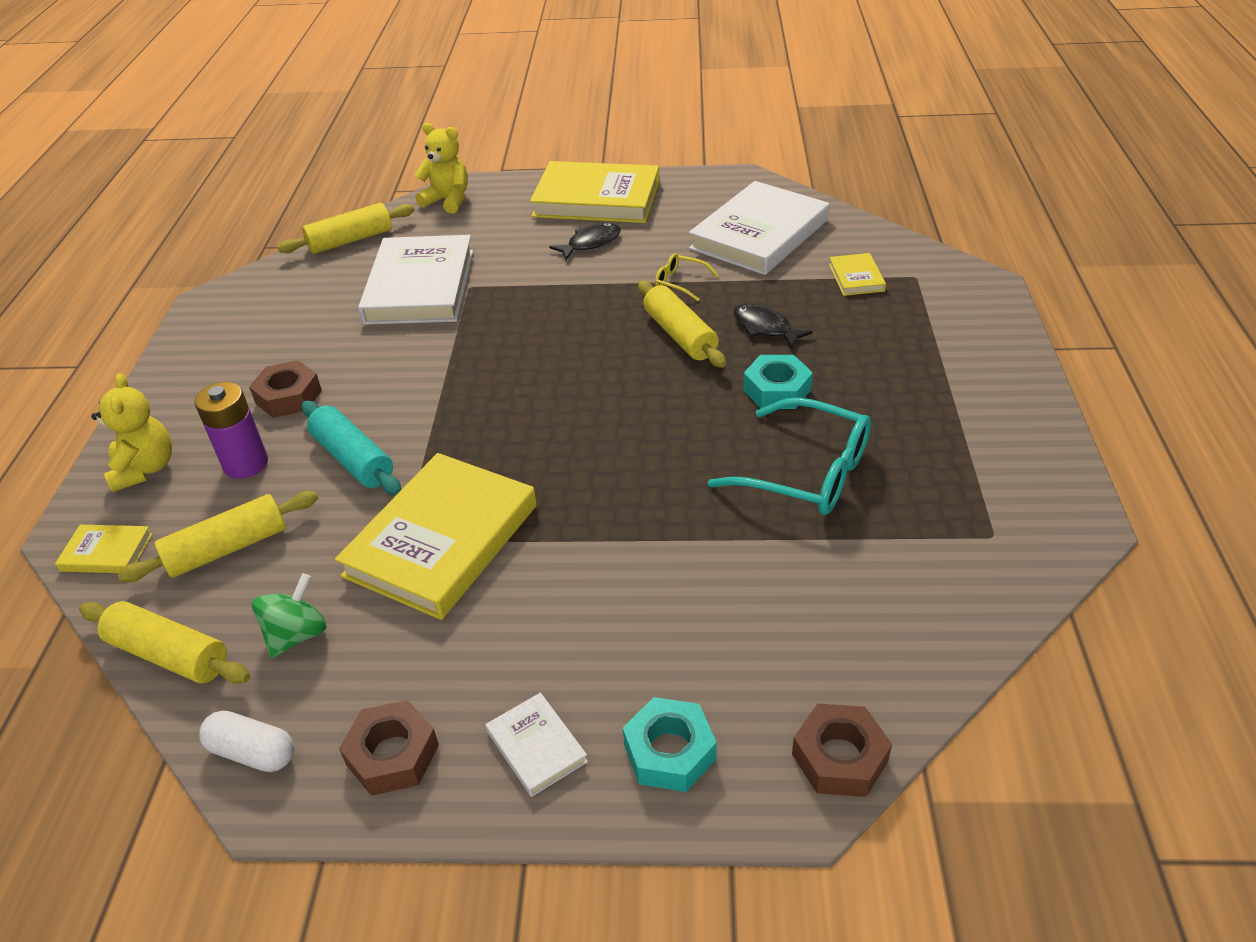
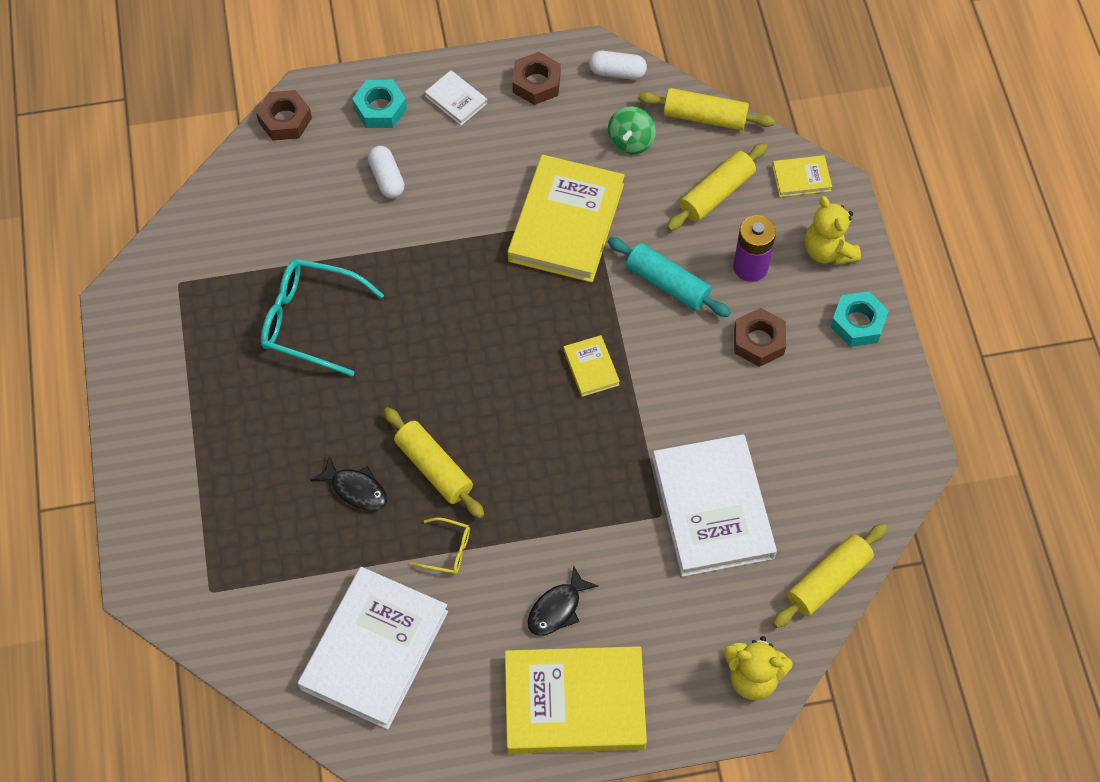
camera: 165 degrees right, 20 degrees up
turquoise nut [743,355,813,409] -> turquoise nut moved to [830,291,889,347]
yellow book [829,253,886,296] -> yellow book moved to [563,335,620,397]
none -> white capsule [368,146,405,198]

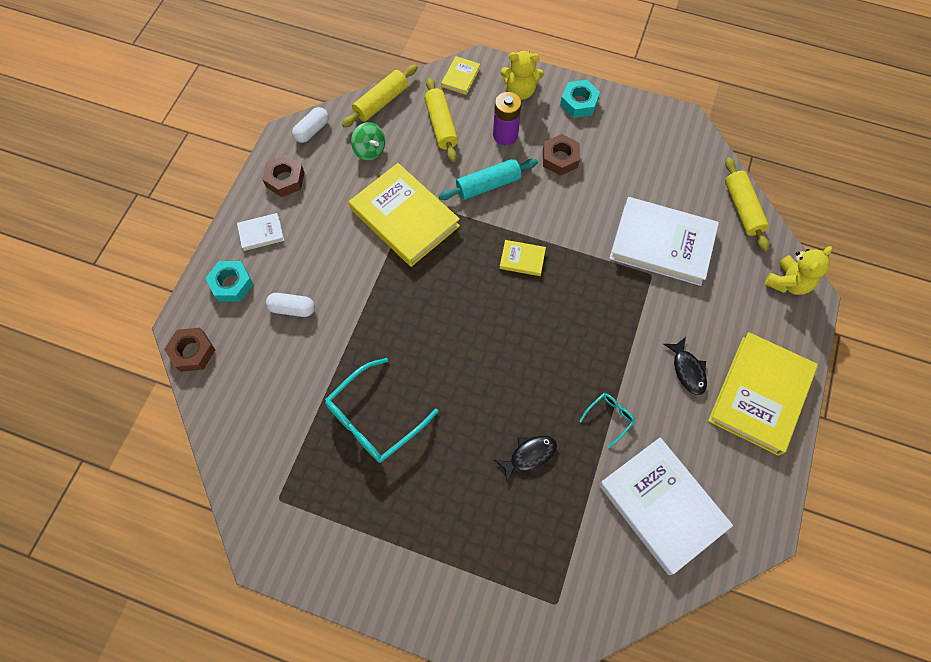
camera: 60 degrees left, 5 degrees up
yellow rolling pin [384,407,484,518] -> none
yellow glasses [410,518,470,574] -> turquoise glasses [579,393,635,448]

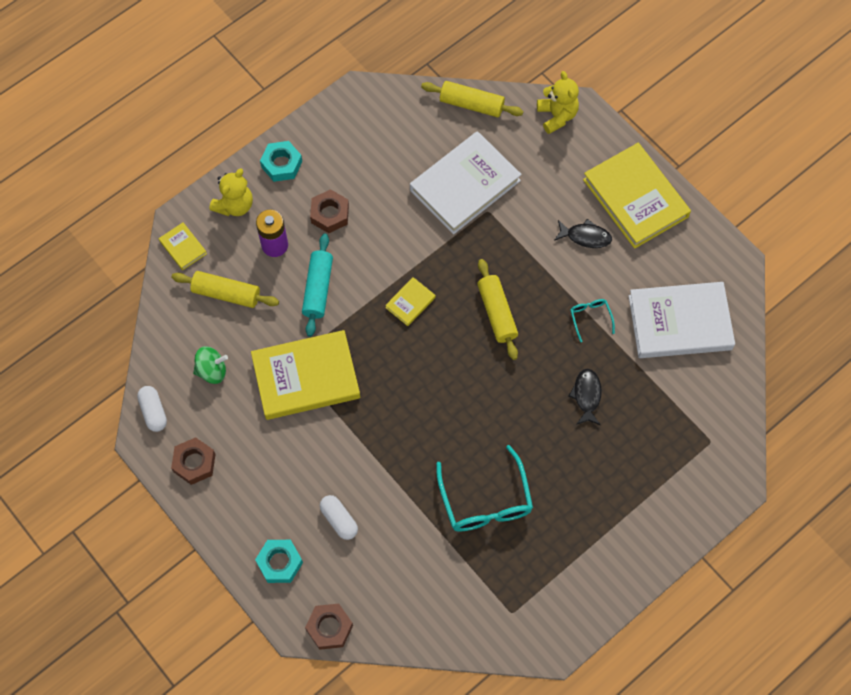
camera: 60 degrees left, 0 degrees up
white book [237,213,284,251] -> none
white capsule [266,293,315,317] -> white capsule turned 75 degrees counterclockwise [320,495,358,540]
yellow rolling pin [342,65,418,128] -> yellow rolling pin moved to [477,259,518,360]

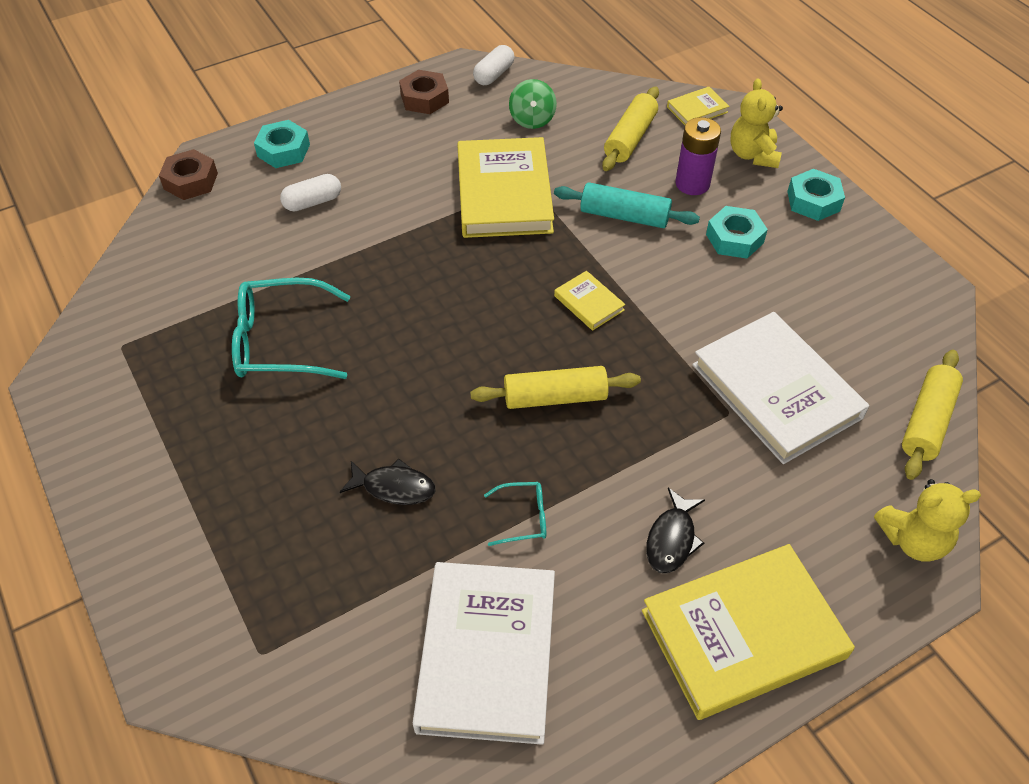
camera: 100 degrees right, 15 degrees down
white capsule [137,386,167,432] -> white capsule turned 45 degrees counterclockwise [473,45,515,85]
yellow teddy bear [209,169,253,216] -> yellow teddy bear turned 45 degrees clockwise [731,78,783,168]
brown nut [310,189,349,233] -> turquoise nut [706,206,768,259]

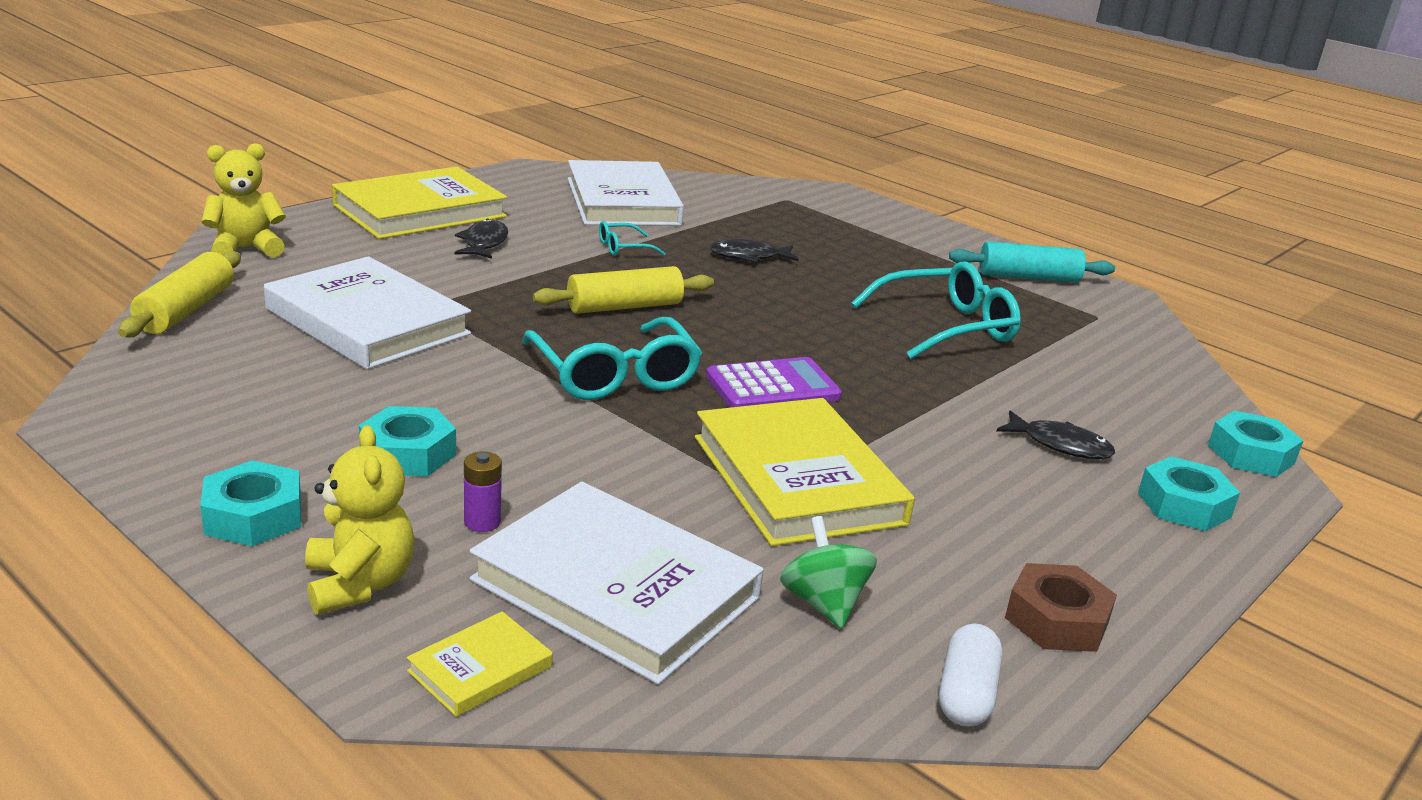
camera: 160 degrees right, 25 degrees down
brown nut [159,149,218,200] -> turquoise nut [1208,411,1304,477]
white capsule [280,174,341,211] -> black fish [997,410,1115,459]
turquoise rolling pin [554,182,700,228] -> turquoise rolling pin moved to [949,241,1115,283]
yellow book [554,271,625,331] -> turquoise glasses [522,317,702,400]
yellow rolling pin [602,87,659,171] -> white book [470,482,764,684]
purple battery [676,117,721,195] -> purple battery [464,452,502,532], size x0.57
none -> purple calculator [706,357,842,408]

